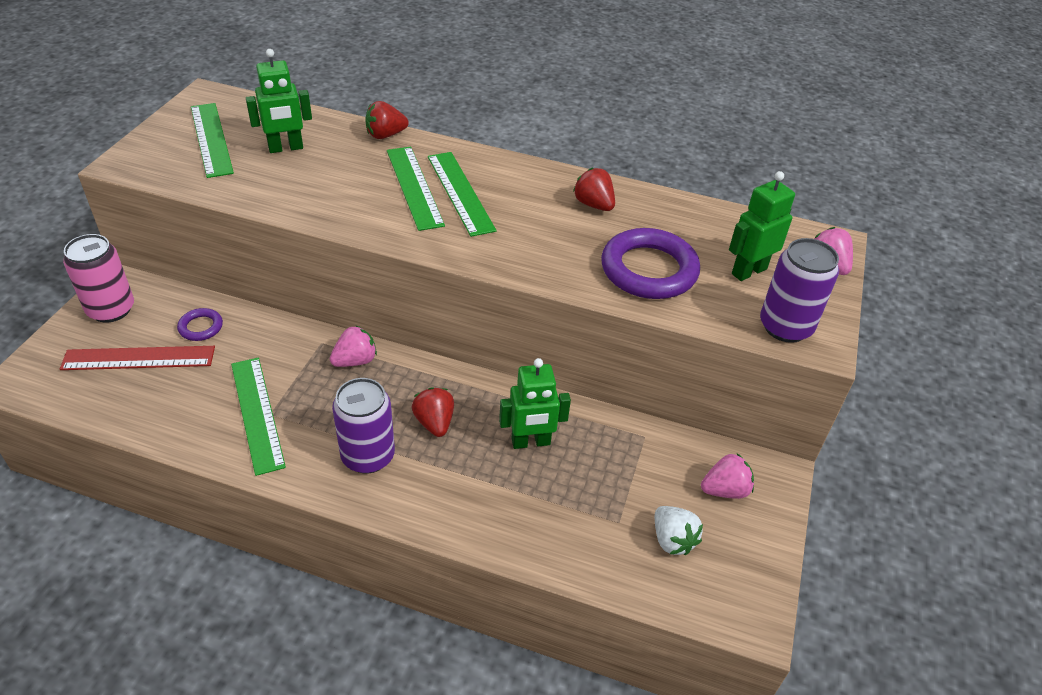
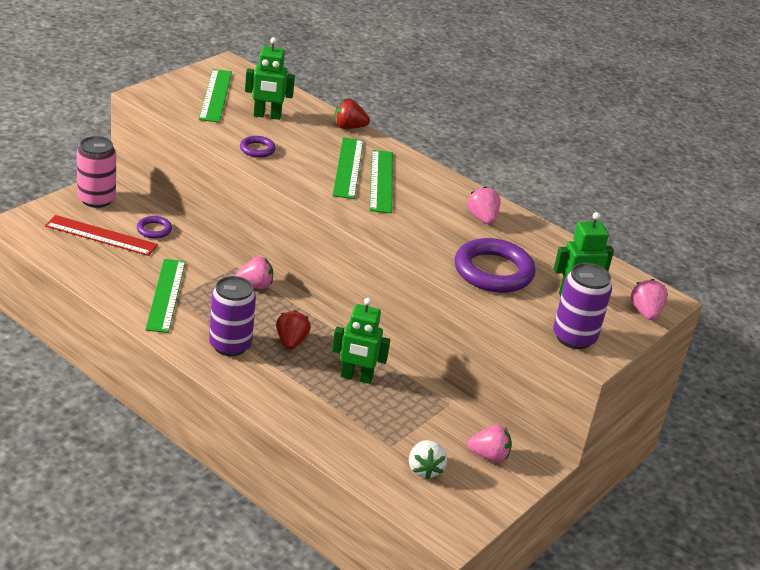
camera: 20 degrees right, 10 degrees down
red strawberry [573,168,615,211] -> pink strawberry [467,186,501,224]
none -> purple ring [240,136,276,158]

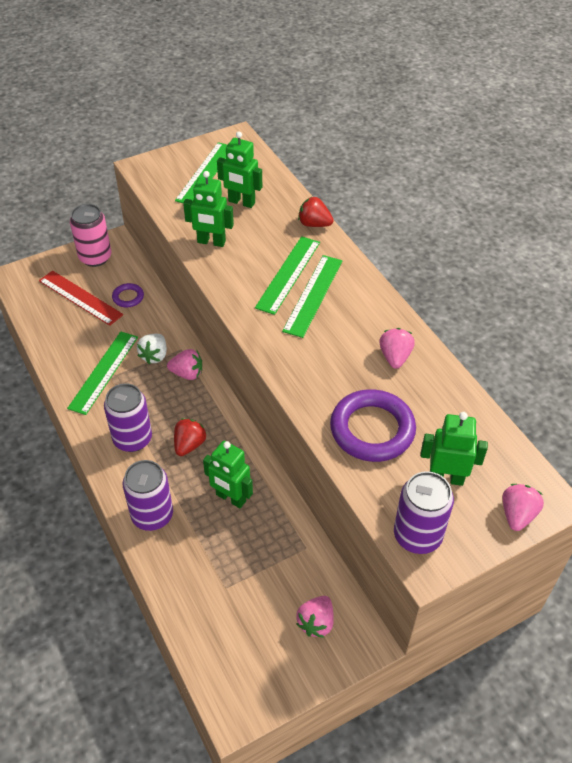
camera: 25 degrees right, 15 degrees up
purple ring [240,136,276,158] -> green robot [183,171,234,247]
white strawberry [409,440,447,479] -> white strawberry moved to [137,334,167,364]
pink strawberry [467,425,512,463] -> pink strawberry turned 90 degrees clockwise [296,596,334,638]
none -> purple can [123,460,173,531]

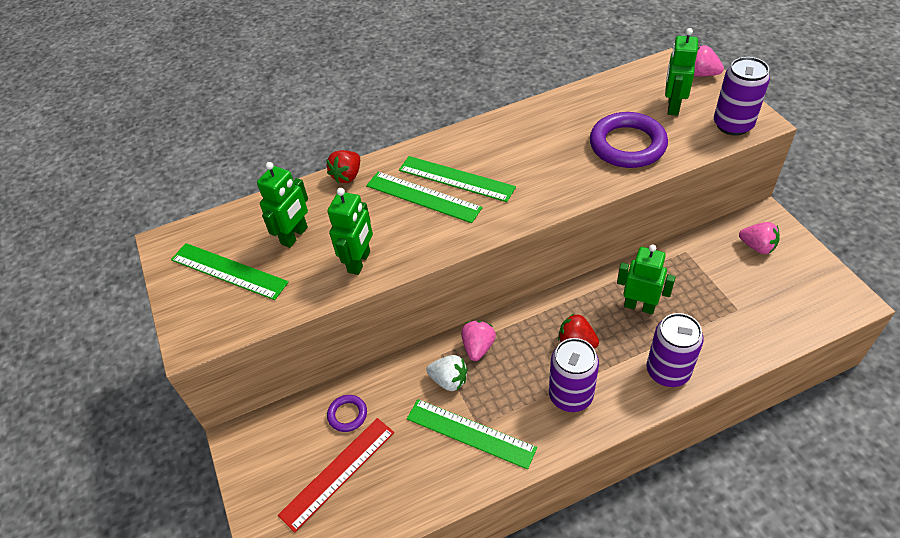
camera: 80 degrees left, 0 degrees up
pink can [70,204,112,267] -> none
green robot [203,441,253,508] -> green robot turned 105 degrees counterclockwise [617,244,676,314]
pink strawberry [379,328,415,369] -> none

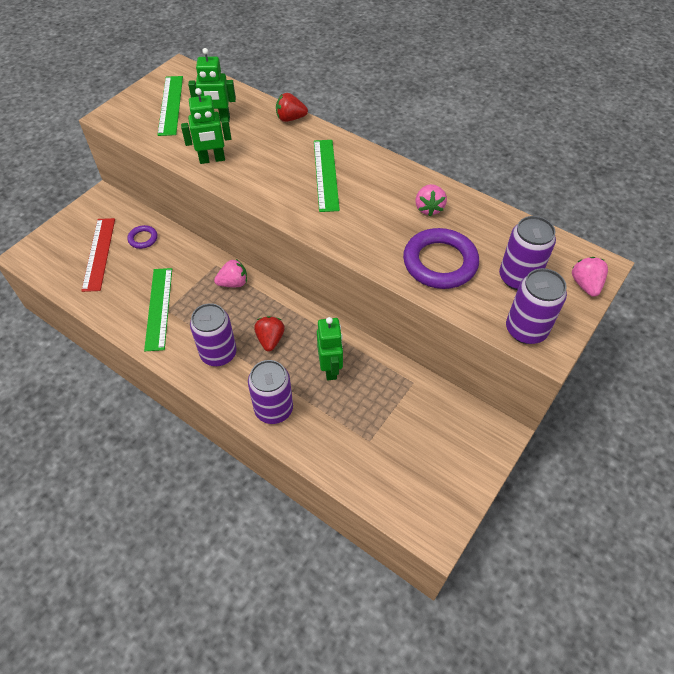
camera: 55 degrees right, 5 degrees up
red ruler [278,418,394,533] -> red ruler turned 75 degrees clockwise [81,218,115,292]
green ruler [366,172,483,223] -> none
white strawberry [426,355,467,391] -> none
green robot [665,28,698,116] -> purple can [499,216,556,290]
pink strawberry [739,222,780,254] -> pink strawberry moved to [415,184,447,216]

